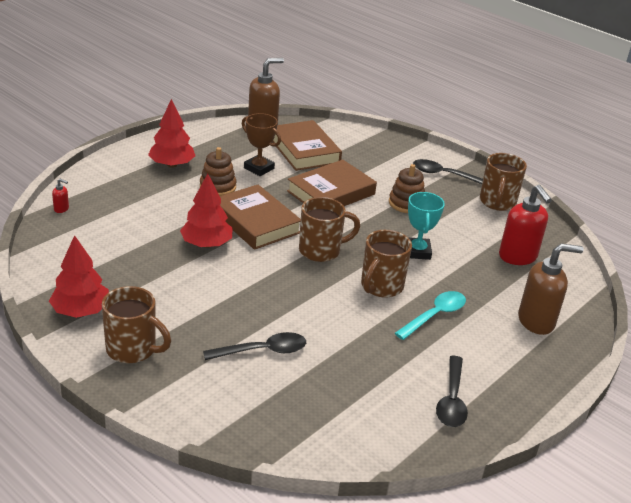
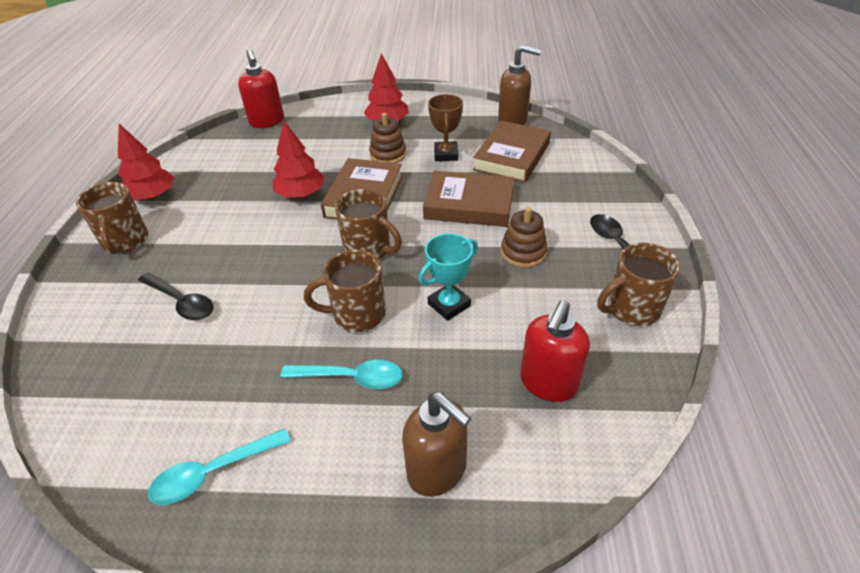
camera: 55 degrees right, 10 degrees up
red soap dispenser [52,179,69,213] -> red soap dispenser [238,49,284,128], size x2.40
black spoon [436,356,468,427] -> turquoise spoon [148,429,291,505]

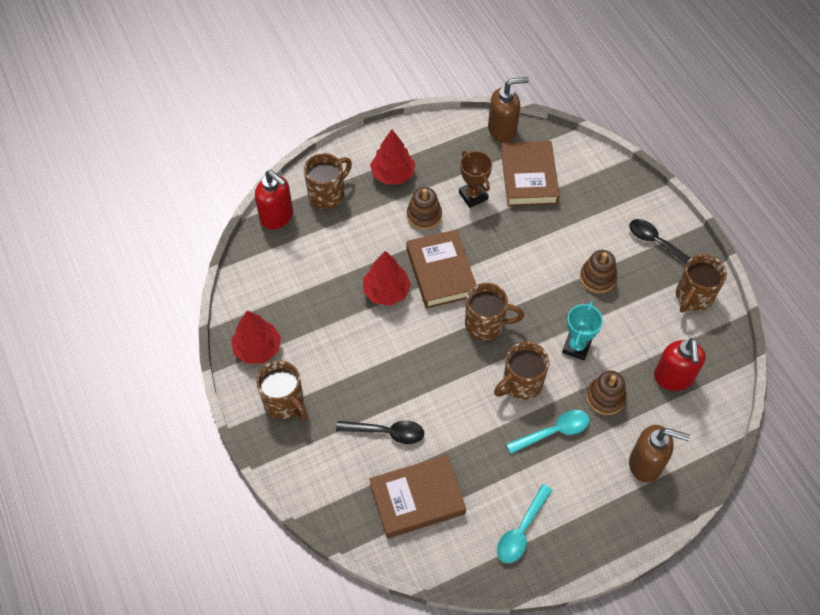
camera: 30 degrees left, 15 degrees up
brown book [423,171,514,227] -> brown book moved to [369,455,466,538]
none -> brown mug [304,153,352,209]
none -> brown stacking toy [586,371,627,415]

